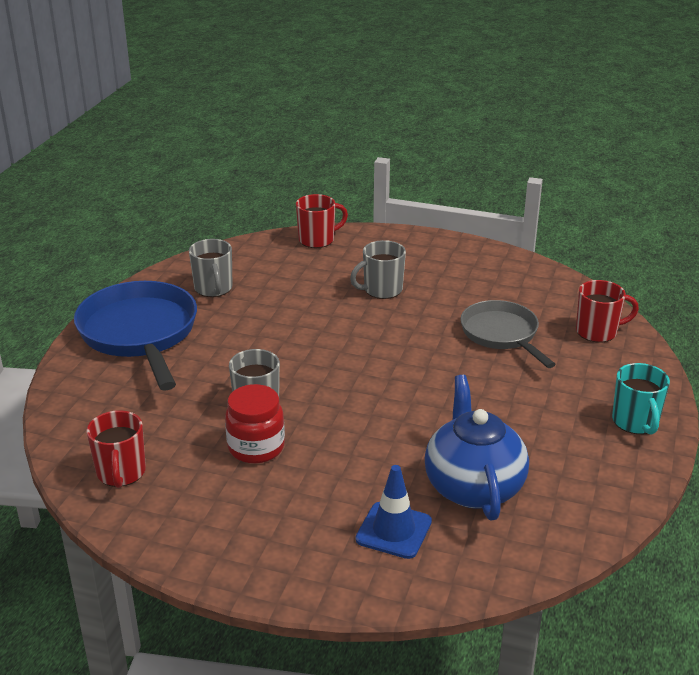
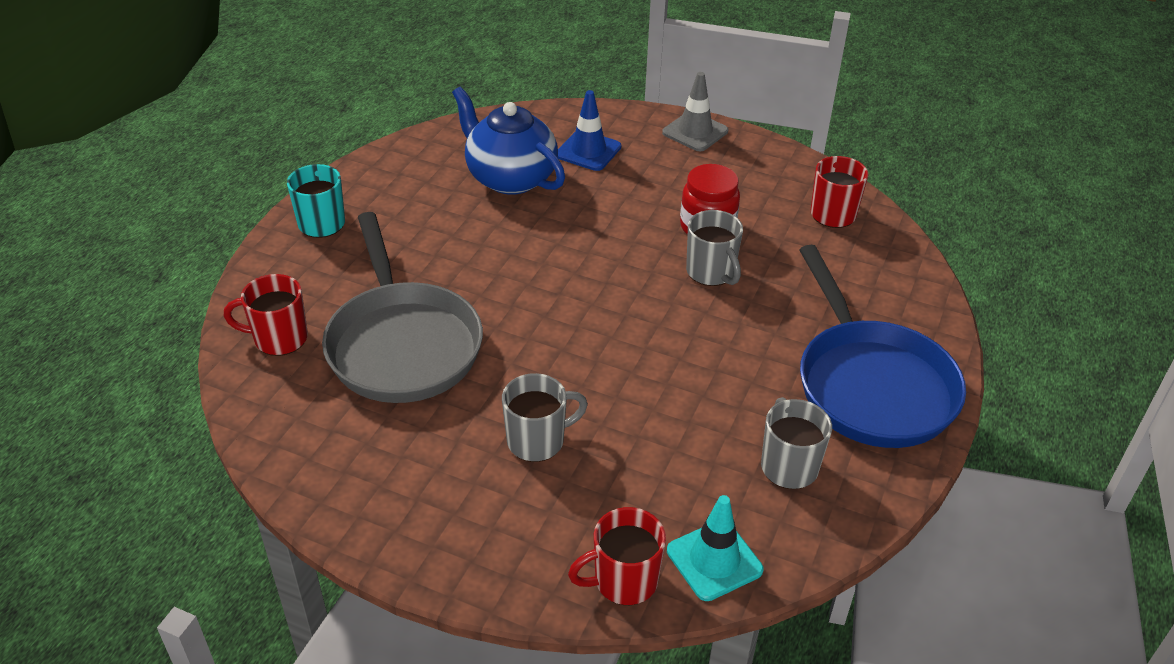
camera: 175 degrees left, 10 degrees up
blue teapot [425,375,529,521] -> blue teapot turned 135 degrees clockwise [452,87,565,195]
grey pan [460,300,556,368] -> grey pan [322,212,483,403], size x1.56
none -> grey traffic cone [662,72,728,151]
none -> turquoise traffic cone [667,495,764,601]

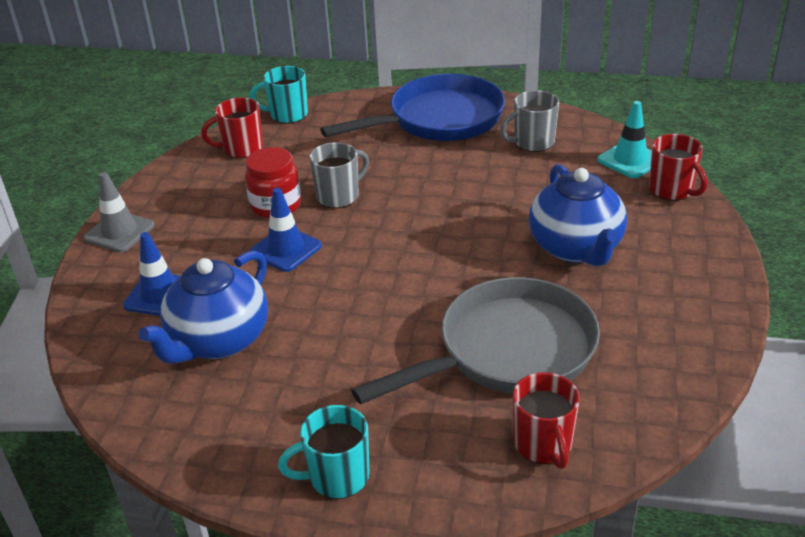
camera: 100 degrees left, 5 degrees down
grey mug [502,373,588,462] -> blue teapot [529,164,627,266]
none -> turquoise mug [250,66,308,124]
none -> blue traffic cone [250,188,322,272]

